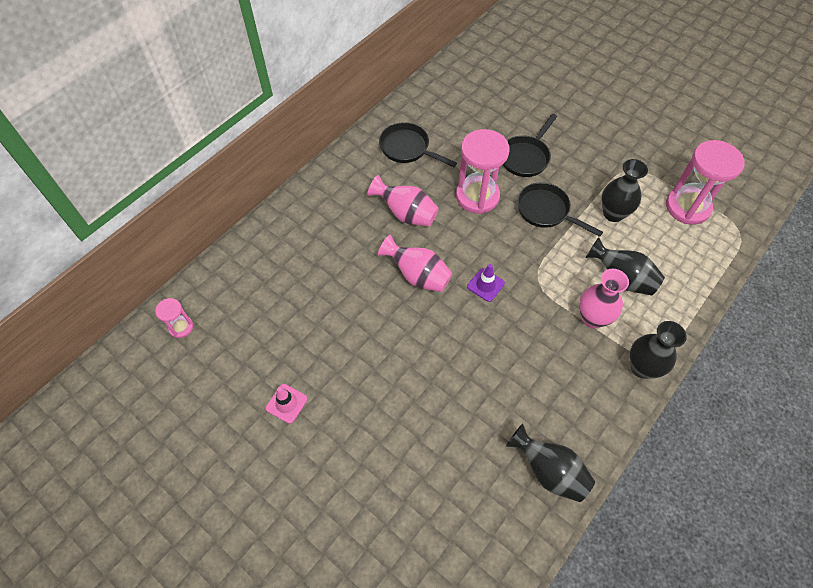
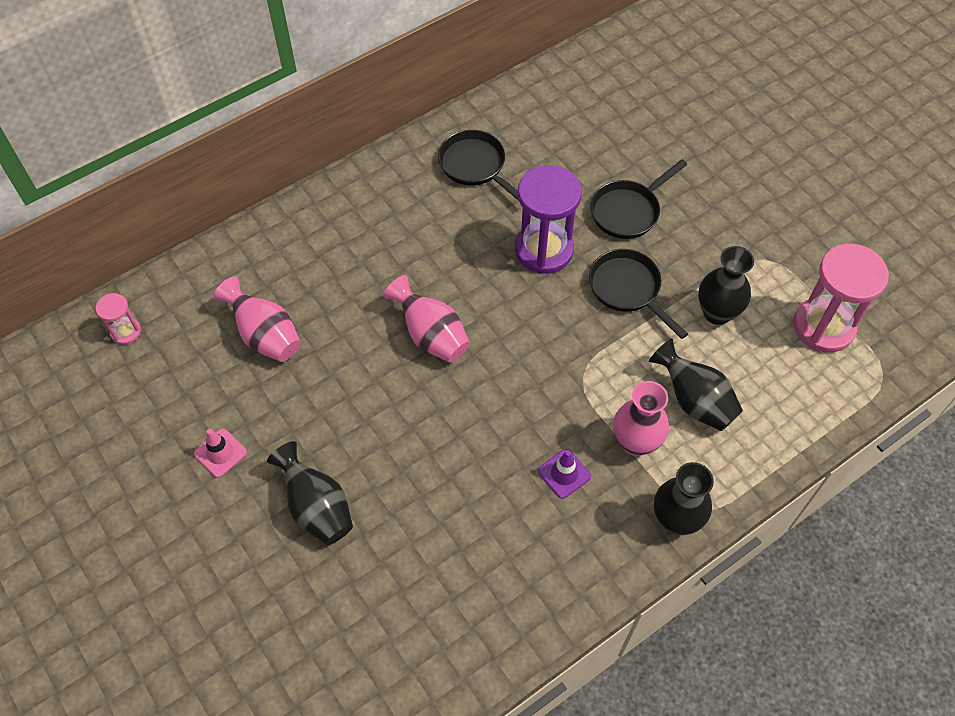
camera: 15 degrees right, 0 degrees up
pink vase [367,175,439,226] -> pink vase moved to [214,276,301,362]
pink hourglass [456,129,510,214] -> purple hourglass [515,165,582,274]
purple traffic cone [467,264,505,302] -> purple traffic cone moved to [538,449,591,499]
black vase [506,423,595,502] -> black vase moved to [267,441,353,545]

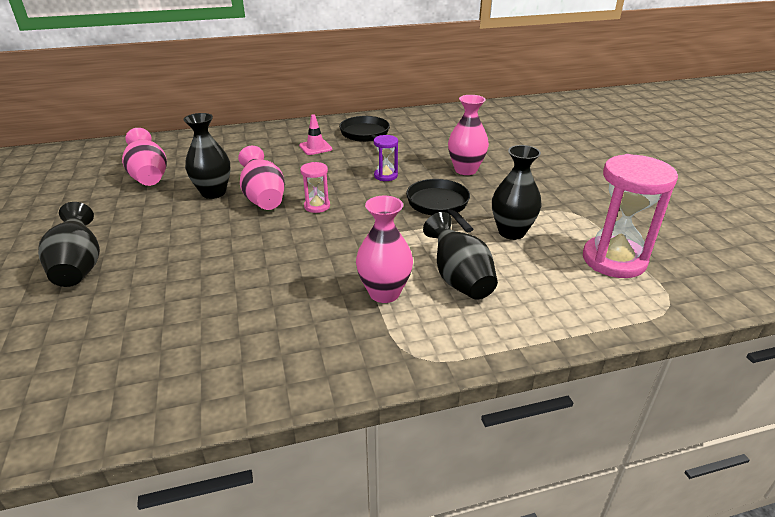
camera: 20 degrees right, 25 degrees down
pink hourglass [96,293,141,345] -> pink hourglass moved to [300,162,330,213]
pink traffic cone [194,429,247,478] -> pink traffic cone moved to [299,114,332,155]
purple hourglass [515,165,582,274] -> purple hourglass [374,135,398,181], size x0.49
purple traffic cone [538,449,591,499] -> none
black pan [591,159,687,239] -> pink vase [448,95,489,175]
black vase [654,462,714,535] -> black vase moved to [183,113,231,199]

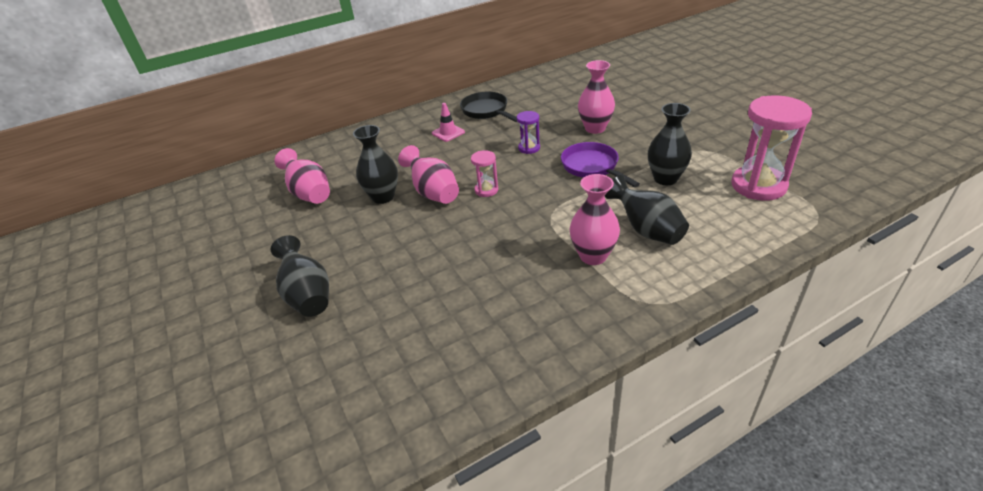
camera: 10 degrees left, 5 degrees up
black pan [406,179,473,232] -> purple pan [561,142,640,188]

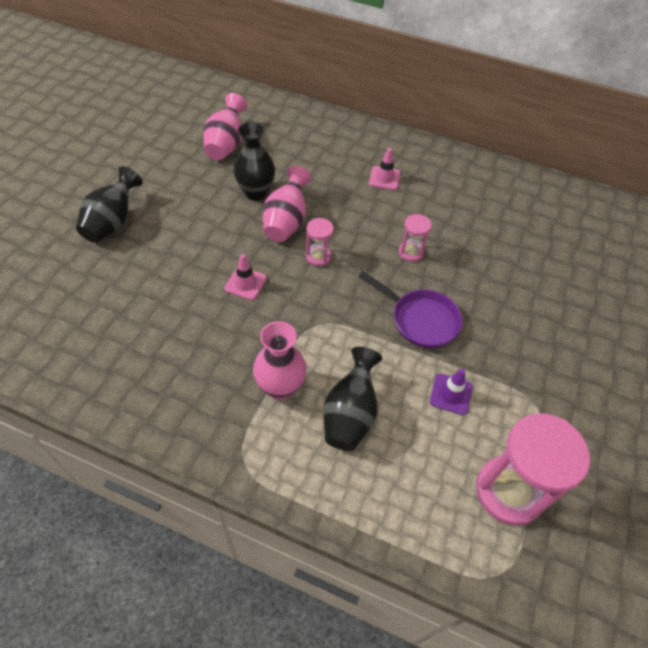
camera: 45 degrees right, 15 degrees up
black pan [460,92,517,122] -> none
purple hourglass [517,111,540,154] -> pink hourglass [399,214,432,262]
purple pan [561,142,640,188] -> purple pan turned 105 degrees clockwise [358,271,462,348]
pink vase [578,60,615,134] -> none
black vase [648,103,692,185] -> purple traffic cone [430,369,472,415]
none -> pink traffic cone [224,254,267,300]

